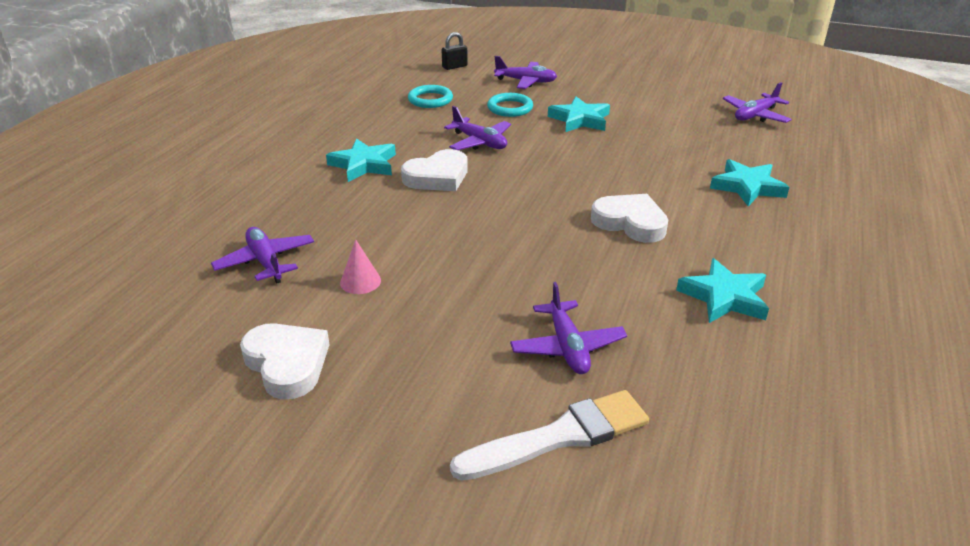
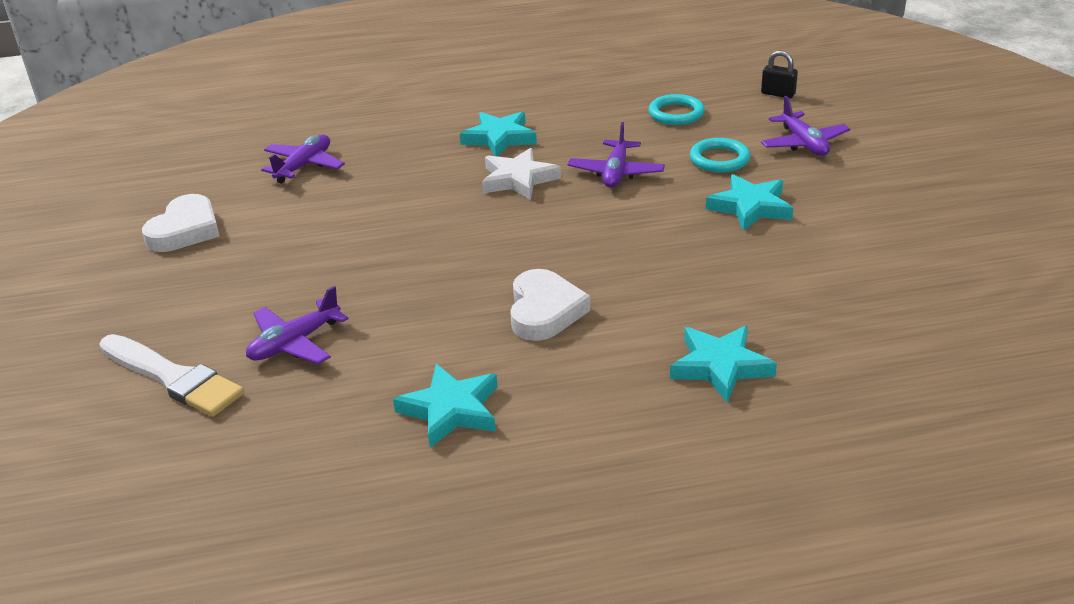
camera: 60 degrees right, 0 degrees up
pink cone [340,239,381,294] -> none
white heart [401,149,468,191] -> white star [482,148,561,200]
purple plane [723,82,792,123] -> none

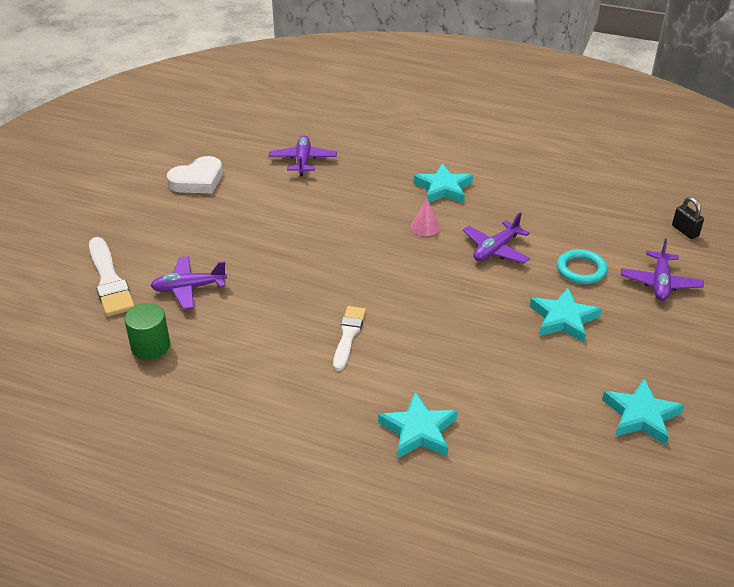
camera: 30 degrees right, 5 degrees up
purple plane [261,134,345,184] -> purple plane turned 60 degrees counterclockwise [269,136,337,176]
turquoise star [393,364,498,448] -> turquoise star moved to [602,378,684,445]
white star [482,148,561,200] -> pink cone [411,198,440,236]
white heart [510,269,590,341] -> white brush [333,306,366,371]
turquoise ring [648,94,705,125] -> none
none -> green cylinder [124,303,170,360]

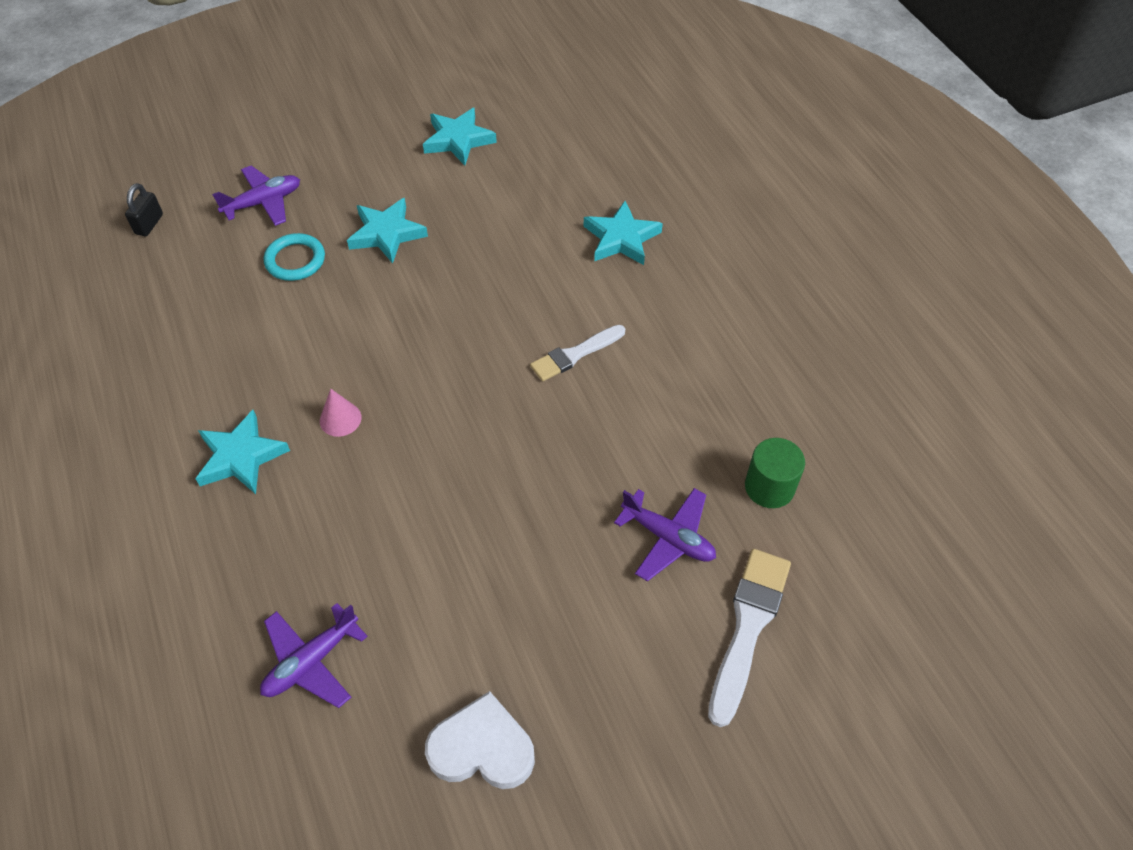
camera: 135 degrees left, 15 degrees up
purple plane [463,212,530,263] -> none

